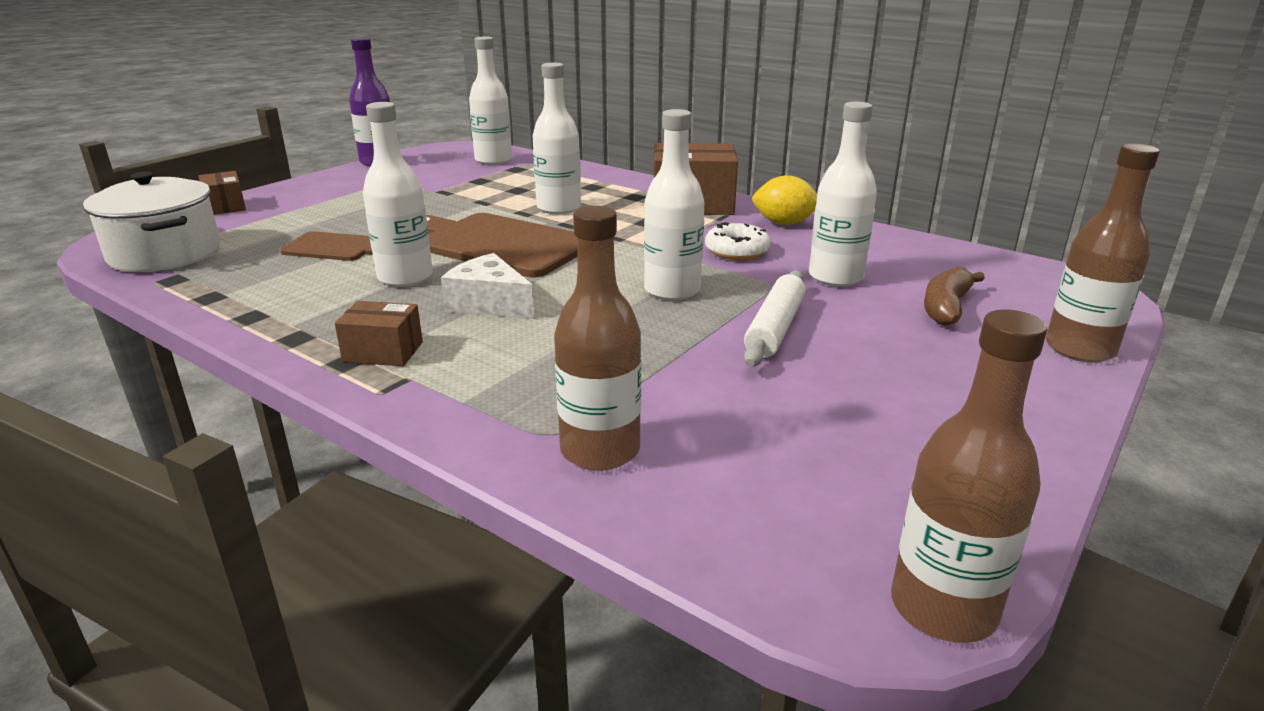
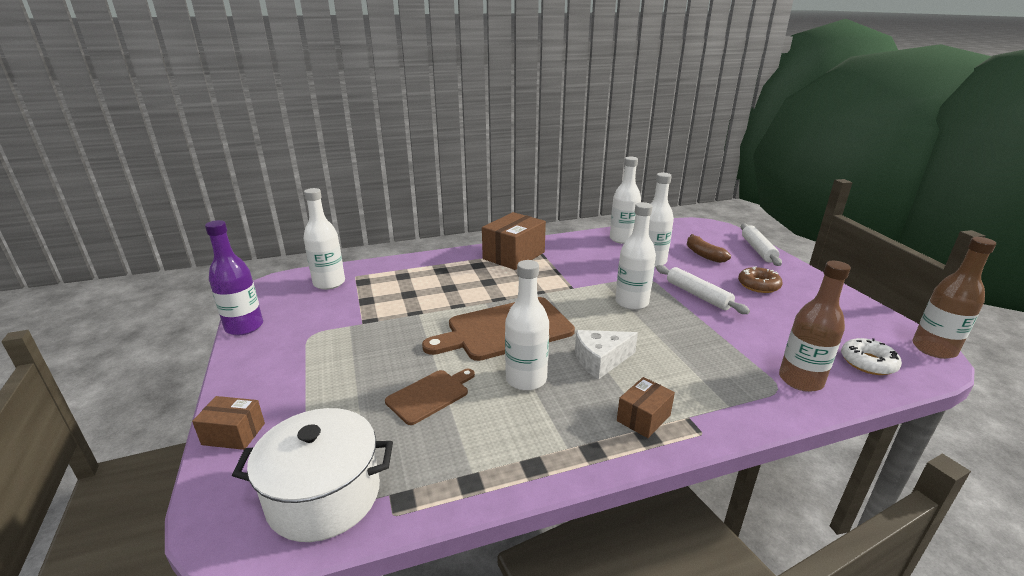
camera: 55 degrees left, 0 degrees up
white bottle [533,63,581,214] -> white bottle moved to [610,157,641,244]
white donut [705,222,771,260] -> white donut moved to [841,338,902,375]
yellow lemon [752,175,817,225] -> none
brown bottle [1046,144,1160,363] -> white rolling pin [741,224,782,266]
none -> brown donut [738,267,783,293]

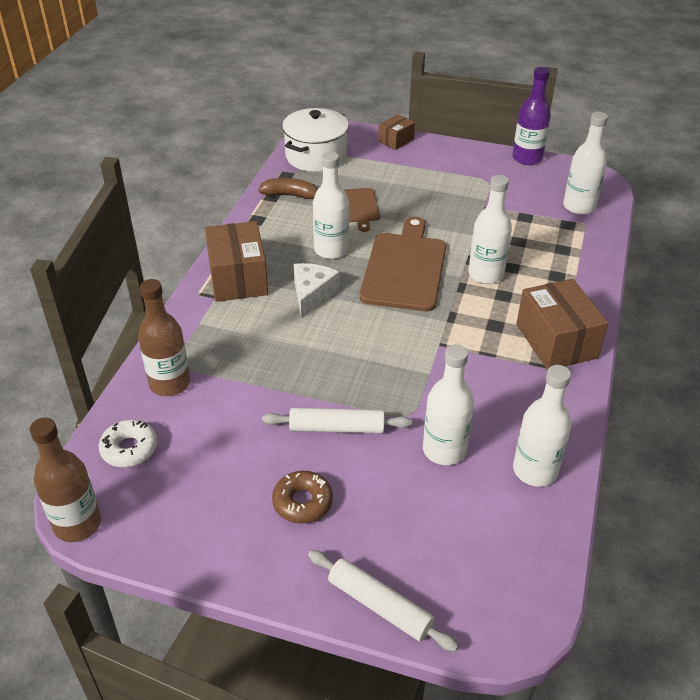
camera: 125 degrees right, 15 degrees up
white bottle [615,202,656,310] -> white bottle moved to [468,175,512,284]
brown box [617,377,675,438] -> brown box [205,221,268,302], size x1.84
brown banana [687,234,731,263] -> brown banana moved to [258,178,318,199]

